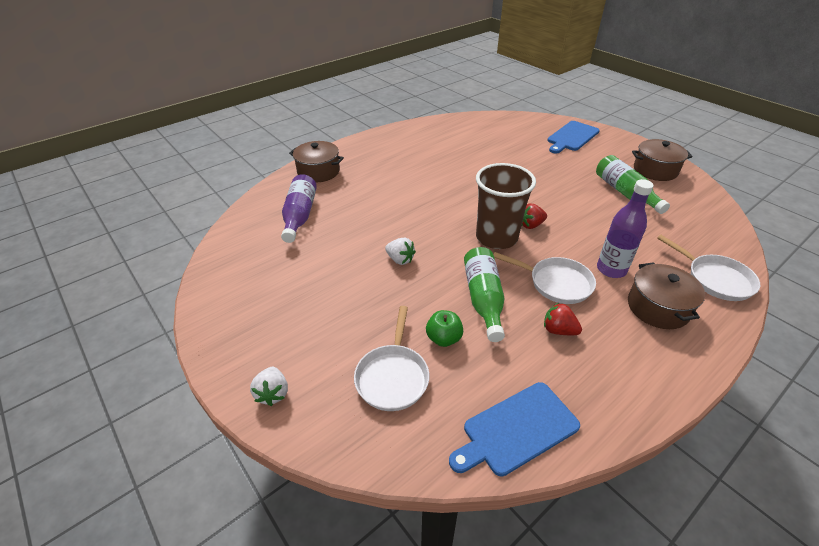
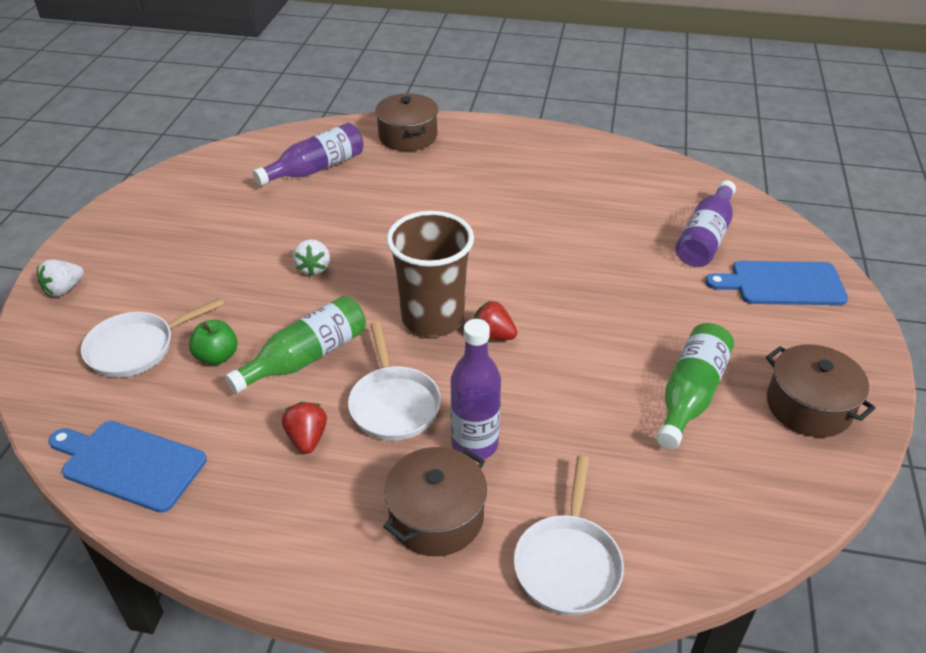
camera: 50 degrees right, 0 degrees up
none -> purple bottle [676,180,736,267]

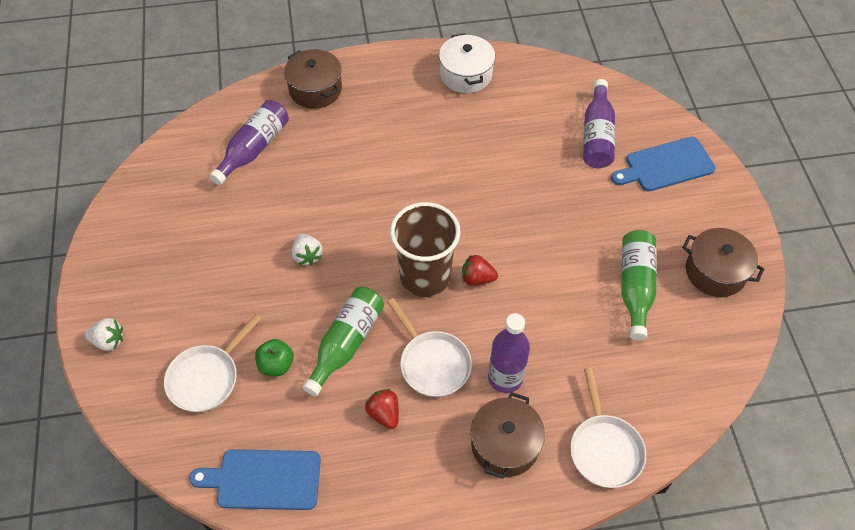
camera: 20 degrees left, 15 degrees up
white strawberry [37,260,84,296] -> white strawberry turned 105 degrees counterclockwise [85,318,123,351]
none -> white pot [439,33,495,93]

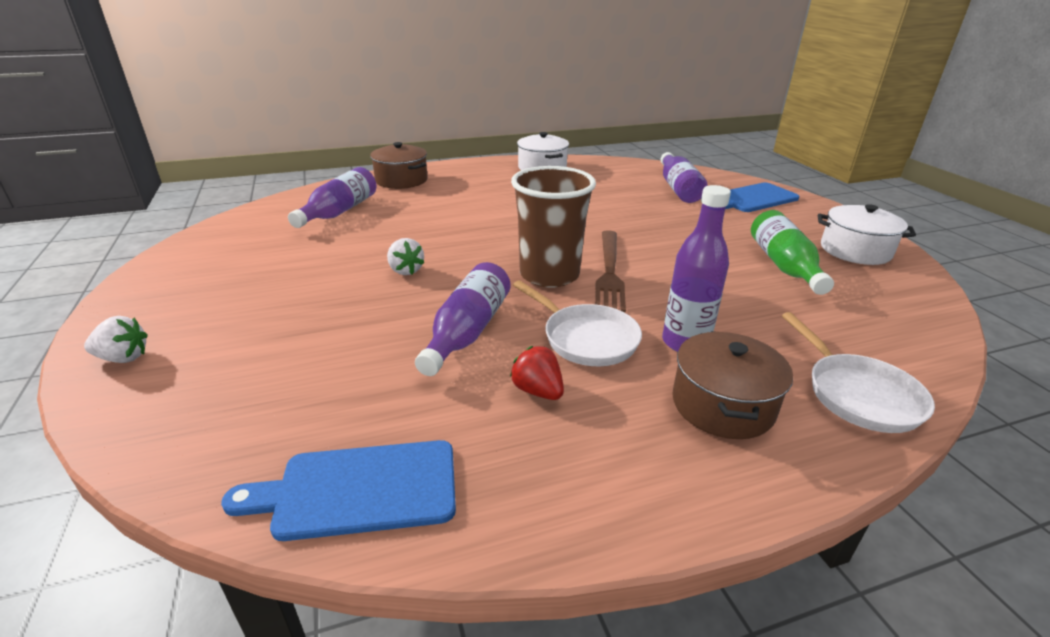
camera: 10 degrees left, 25 degrees down
white pan [164,314,261,412] -> none
green apple [255,339,294,376] -> none
green bottle [303,287,384,396] -> purple bottle [415,262,511,376]
red strawberry [462,255,498,286] -> brown fork [595,230,626,313]
brown pot [682,228,764,297] -> white pot [818,204,916,265]

